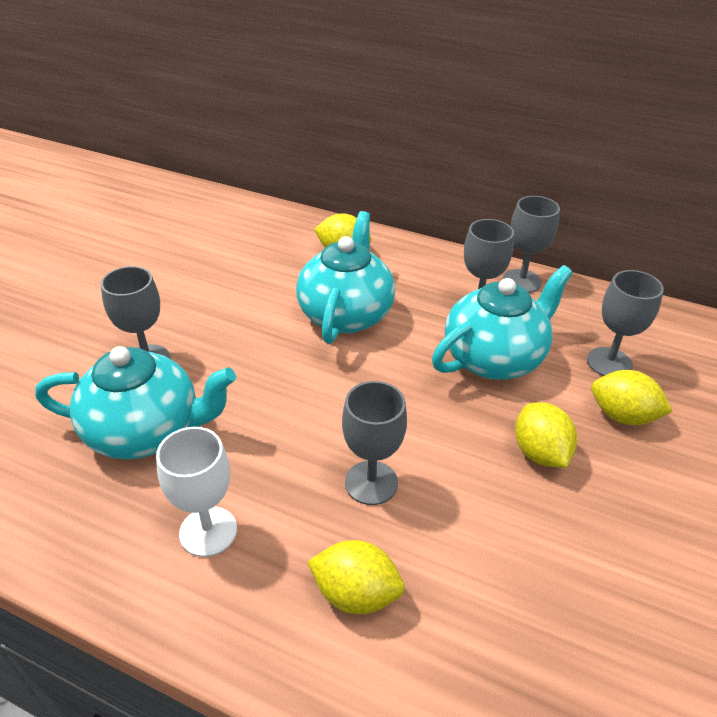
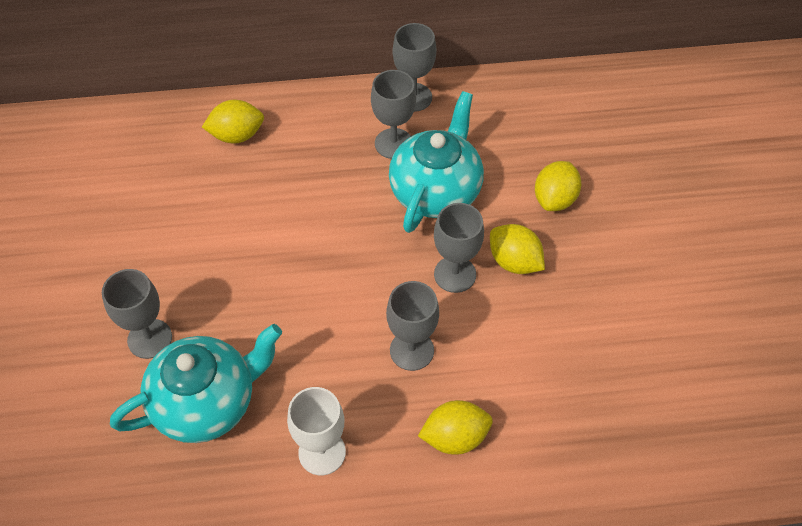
camera: 30 degrees left, 15 degrees up
turquoise teapot [296,211,395,343] -> none
grey goblet [587,270,664,376] -> grey goblet moved to [434,203,484,293]
yellow lemon [591,370,673,425] -> yellow lemon turned 60 degrees counterclockwise [535,161,581,211]

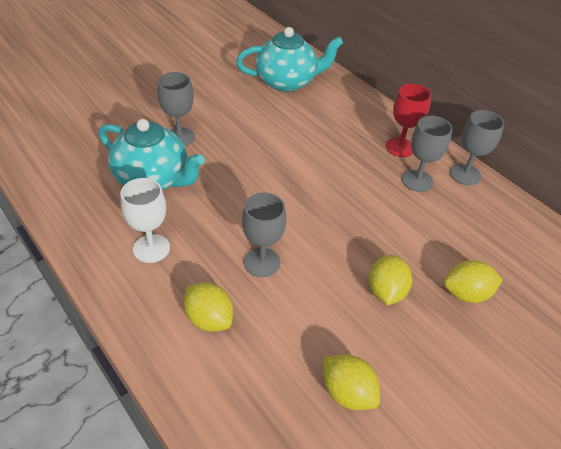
camera: 55 degrees right, 10 degrees down
yellow lemon [202,100,264,144] -> yellow lemon moved to [323,354,380,410]
turquoise teapot [389,91,484,233] -> turquoise teapot moved to [236,27,343,92]
grey goblet [434,203,484,293] -> none
none -> red goblet [386,84,431,157]

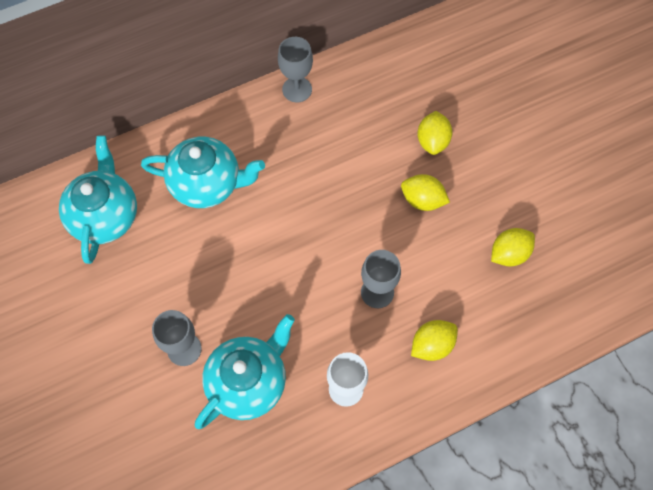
camera: 75 degrees left, 20 degrees up
red goblet [386,84,431,157] -> none
grey goblet [402,116,452,192] -> none
none -> turquoise teapot [141,137,265,208]

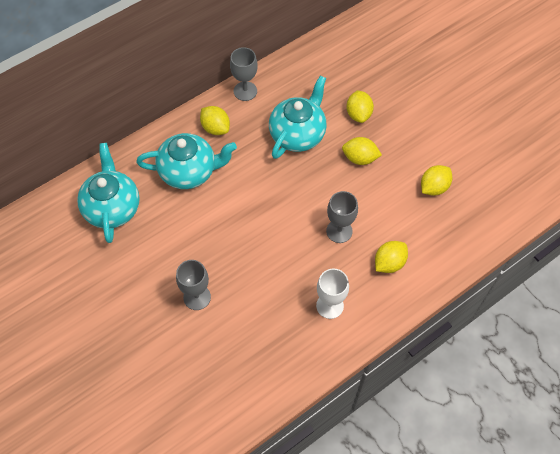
camera: 10 degrees left, 5 degrees down
turquoise teapot [195,314,295,429] -> turquoise teapot moved to [269,75,327,159]
none -> yellow lemon [200,106,230,135]

